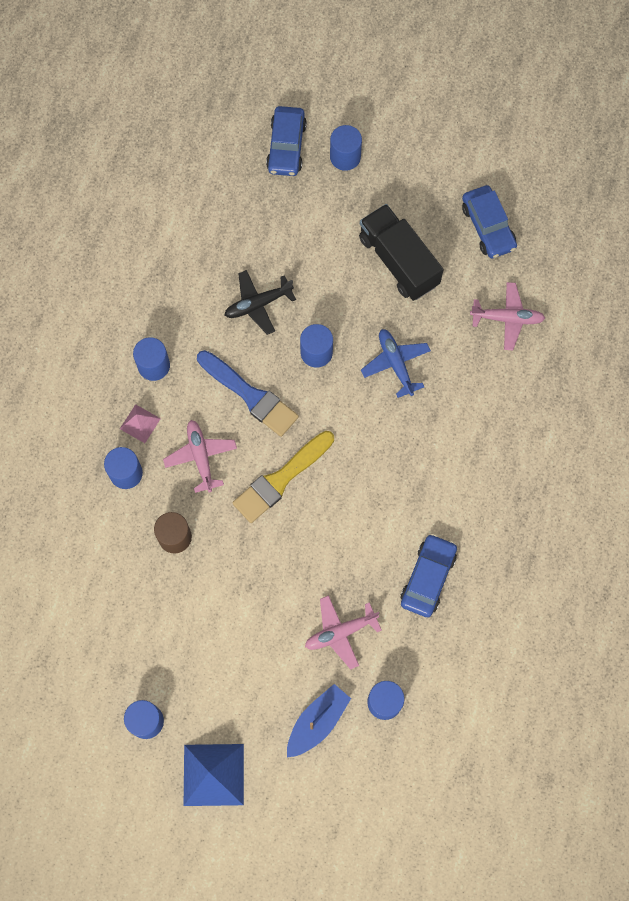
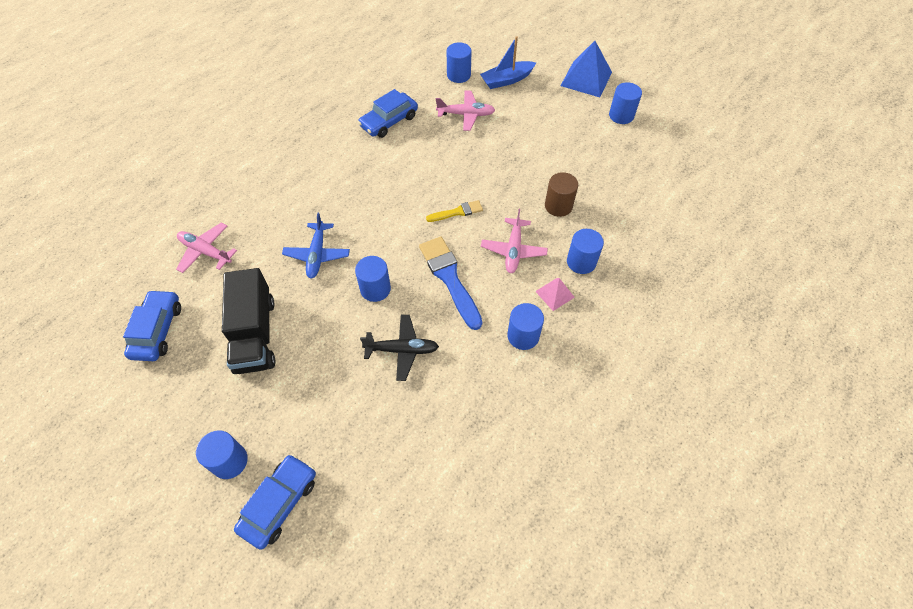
camera: 155 degrees left, 15 degrees down
yellow brush [232,431,334,523] -> yellow brush [426,200,483,222], size x0.55

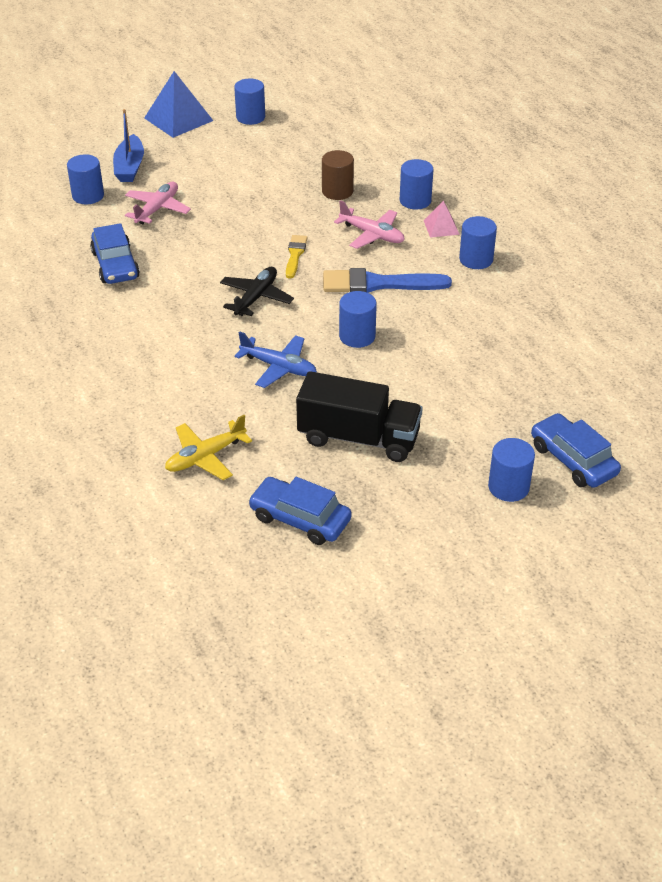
camera: 65 degrees left, 15 degrees down
pink plane [176,223,237,273] -> yellow plane [165,415,252,480]
black plane [360,315,439,381] -> black plane moved to [220,267,294,316]

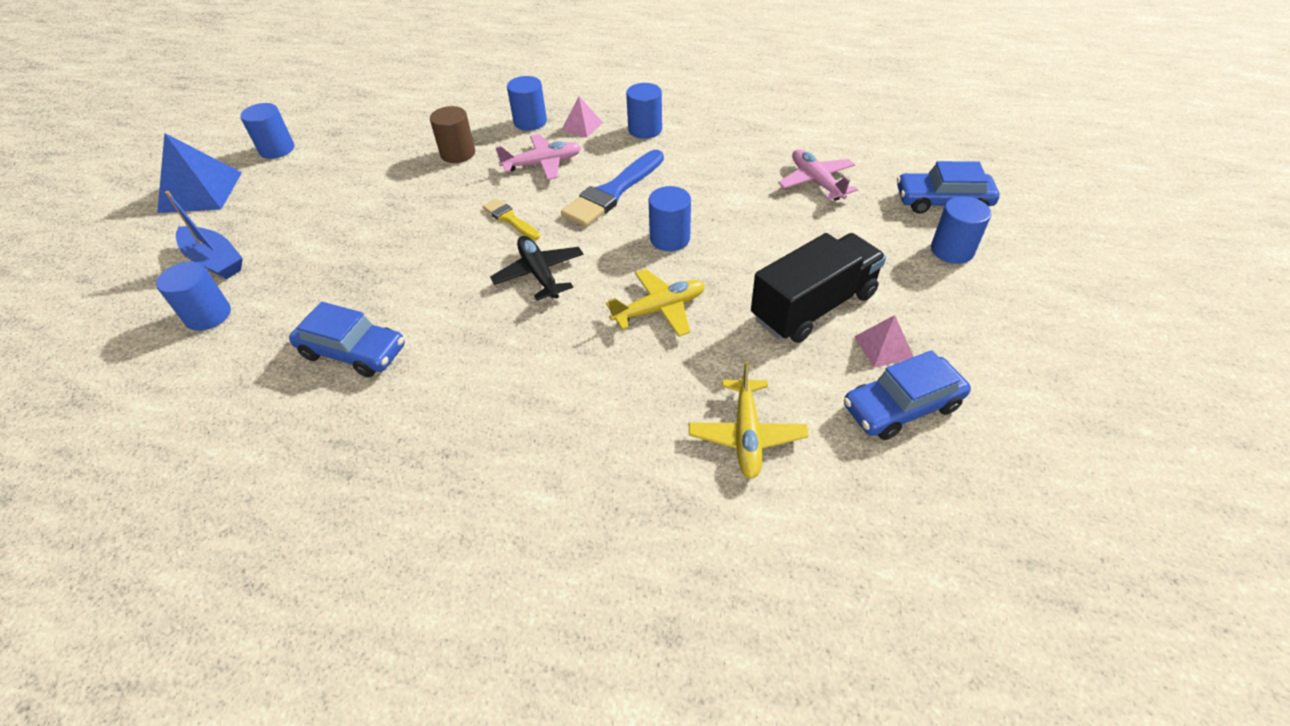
camera: 50 degrees left, 5 degrees up
pink plane [125,182,191,224] -> pink plane moved to [778,149,858,201]
blue plane [235,331,317,388] -> yellow plane [606,269,705,337]
none -> pink pyramid [854,315,914,368]

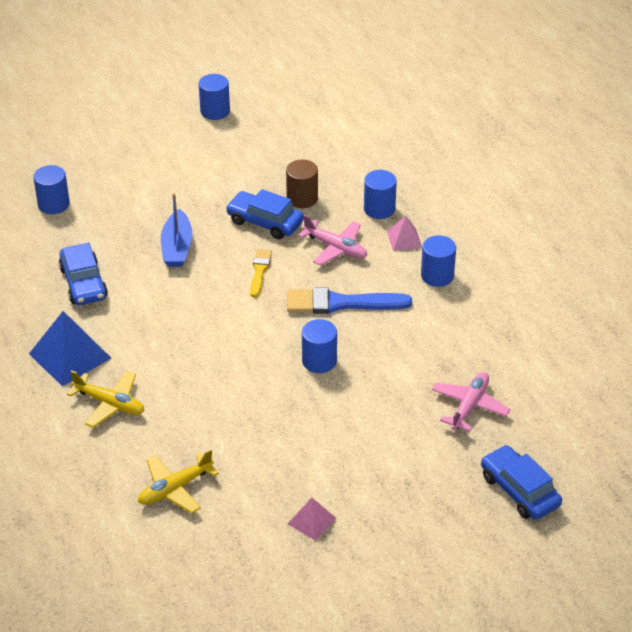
camera: 50 degrees right, 5 degrees down
blue pyramid [157,133,242,213] -> blue pyramid moved to [29,311,111,386]
blue boat [165,191,243,279] -> blue boat moved to [161,193,192,267]
black plane [490,236,583,301] -> none
yellow plane [606,269,705,337] -> yellow plane moved to [67,370,144,428]
black truck [751,233,886,343] -> none
blue car [844,350,971,440] -> blue car moved to [226,189,304,239]
blue cylinder [931,196,991,264] -> none

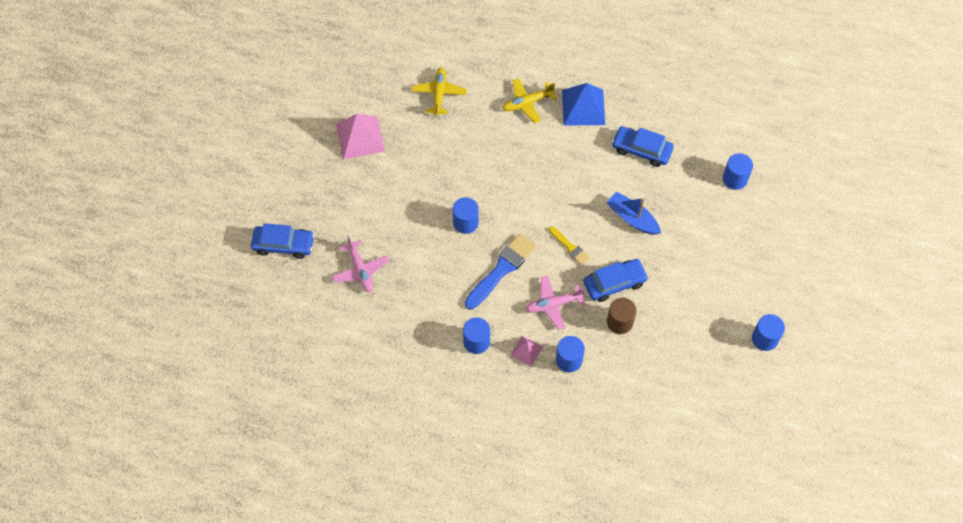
camera: 130 degrees right, 20 degrees up
pink pyramid [288,498,337,541] -> pink pyramid [336,114,385,160], size x1.86

